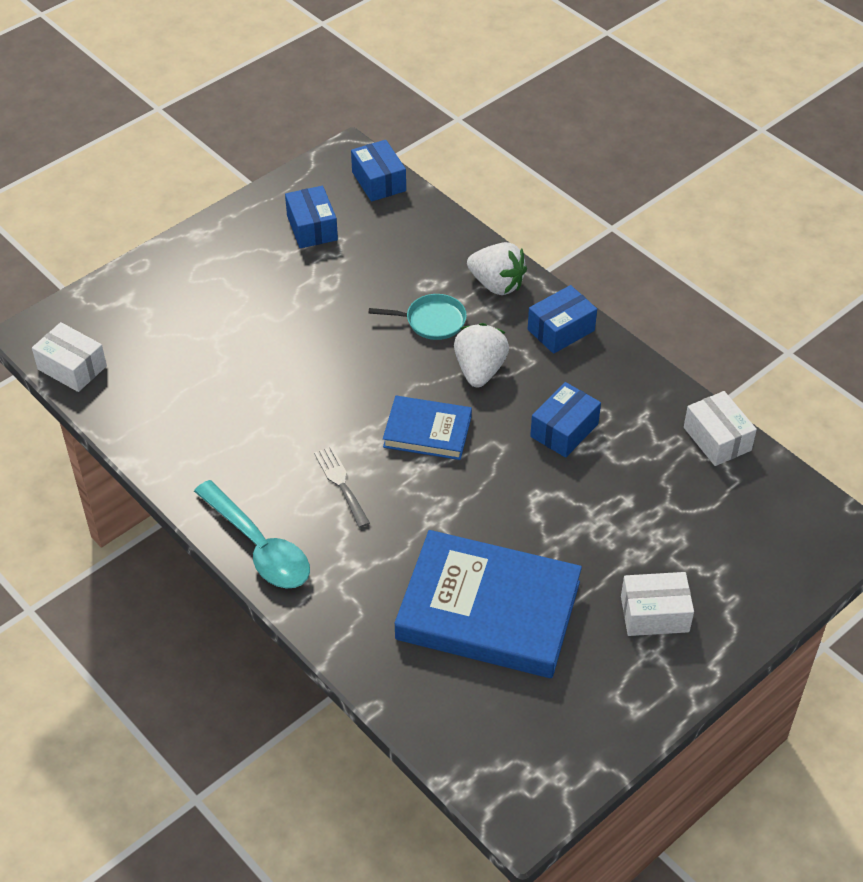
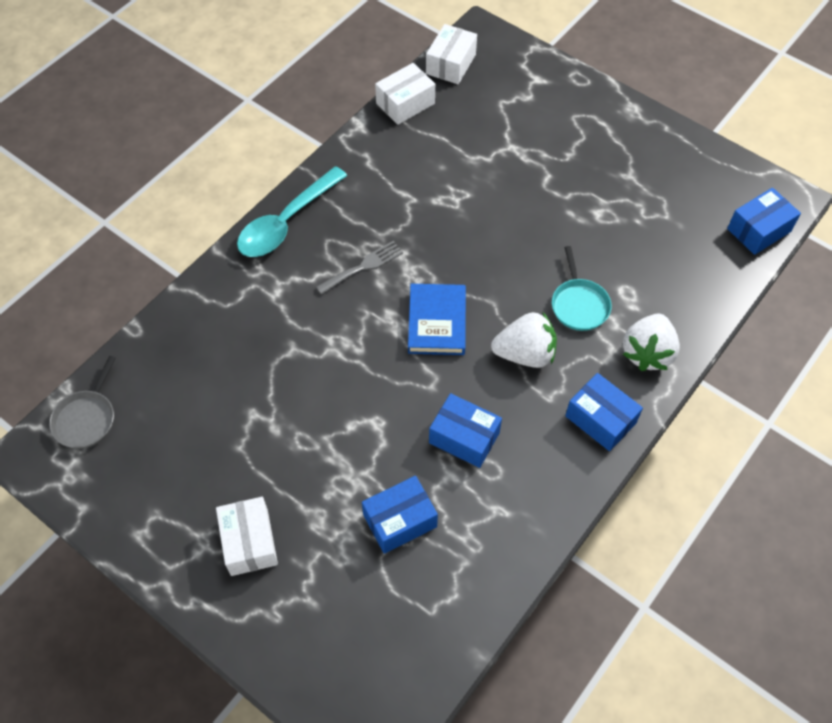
camera: 80 degrees right, 10 degrees up
blue box [285,186,338,248] -> blue box moved to [362,476,438,554]
blue book [394,530,582,678] -> none
white box [684,391,757,466] -> white box moved to [375,63,435,125]
none -> grey pan [49,356,115,449]

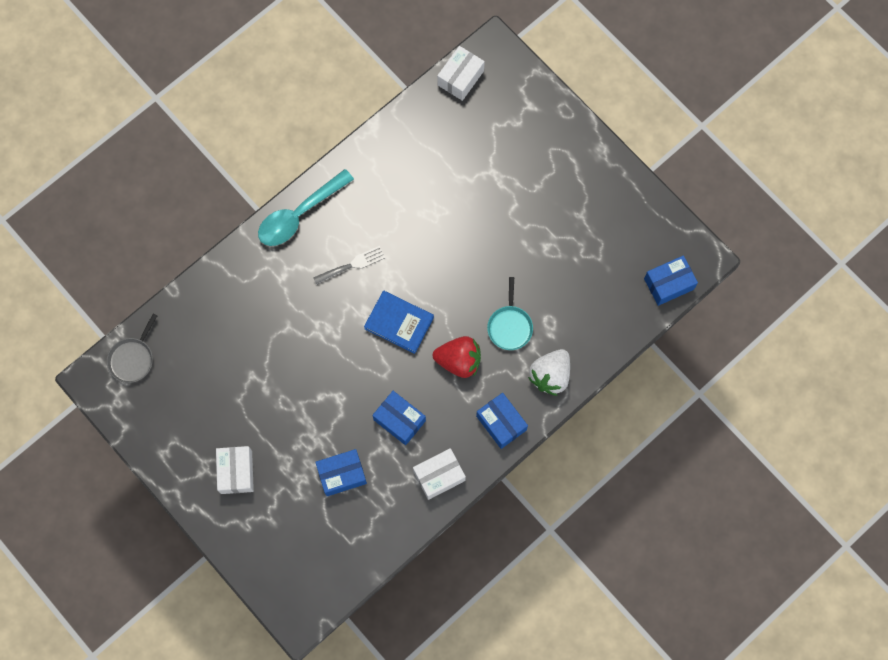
camera: 10 degrees right, 15 degrees up
white box [375,63,435,125] -> white box moved to [413,448,466,500]
blue book [408,284,466,355] -> blue book turned 75 degrees counterclockwise [364,291,434,354]
white strawberry [491,312,557,368] -> red strawberry [433,336,481,378]

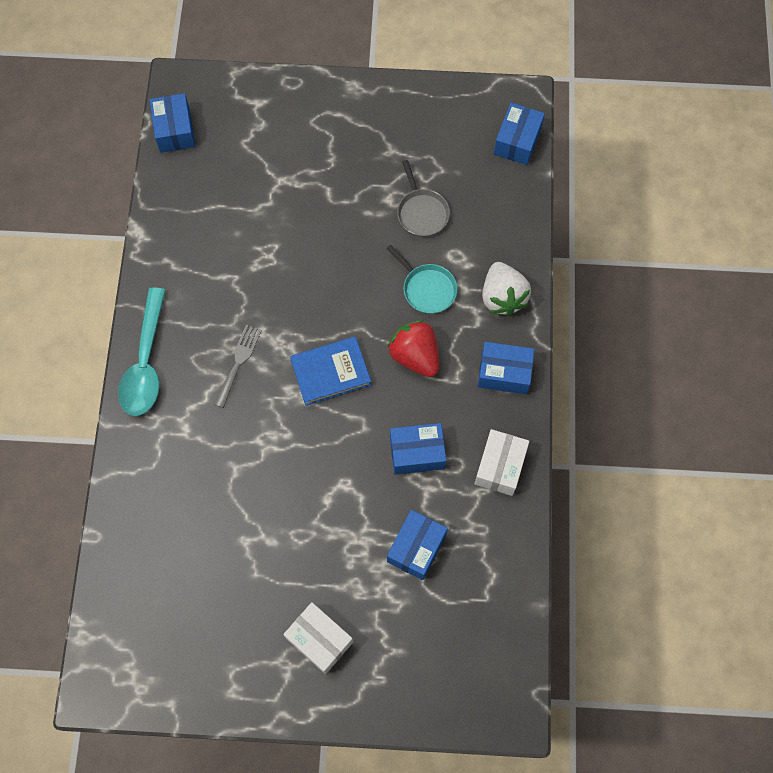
camera: 45 degrees left, 5 degrees down
grey pan [107,313,157,383] -> grey pan moved to [397,160,450,237]
red strawberry [433,336,481,378] -> red strawberry turned 90 degrees counterclockwise [387,320,439,377]
white box [437,46,485,101] -> blue box [150,93,195,153]

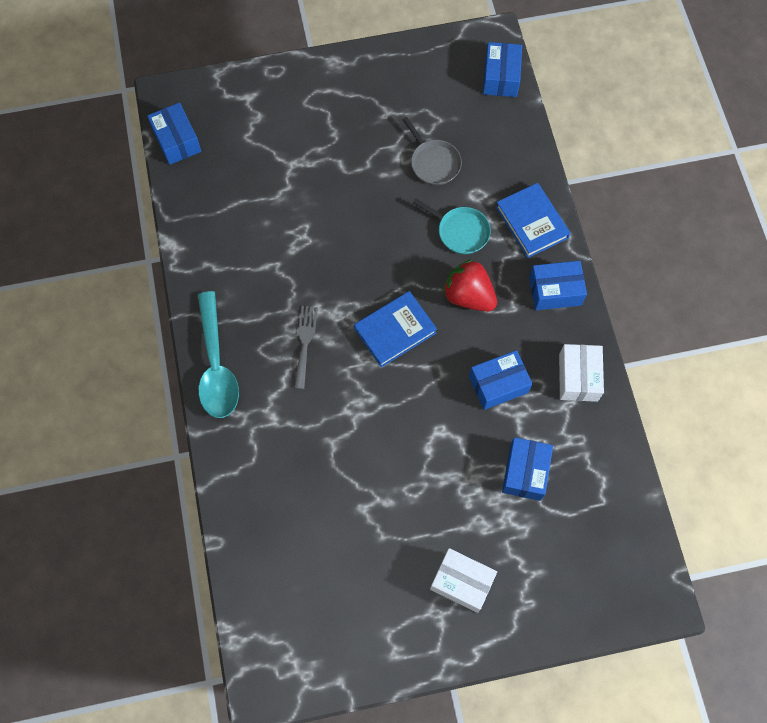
camera: 15 degrees left, 0 degrees up
white strawberry [482,262,531,316] -> blue book [496,183,571,258]

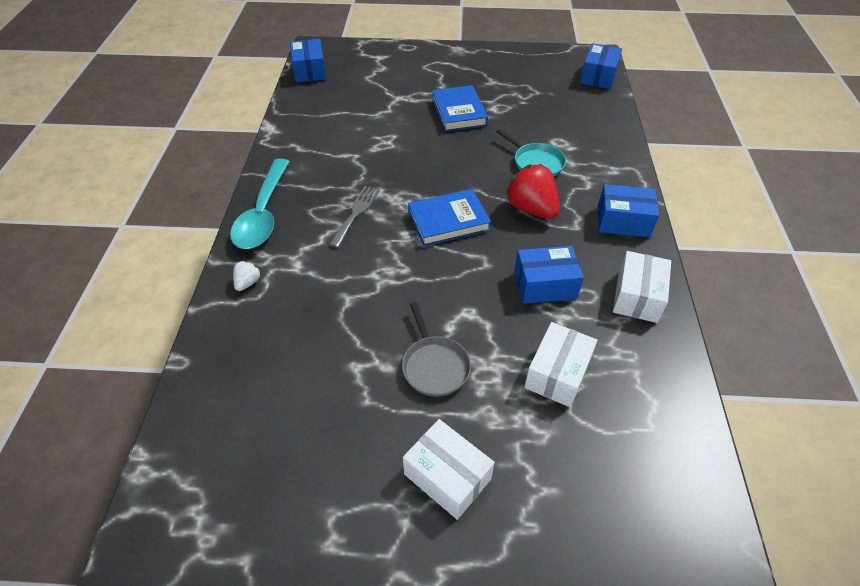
camera: 15 degrees right, 20 degrees down
grey pan [403,117,462,185] -> grey pan moved to [402,302,471,397]
blue book [496,183,571,258] -> blue book moved to [432,85,488,132]
blue box [502,437,553,501] -> white box [524,322,597,407]
none -> white strawberry [233,261,261,291]

